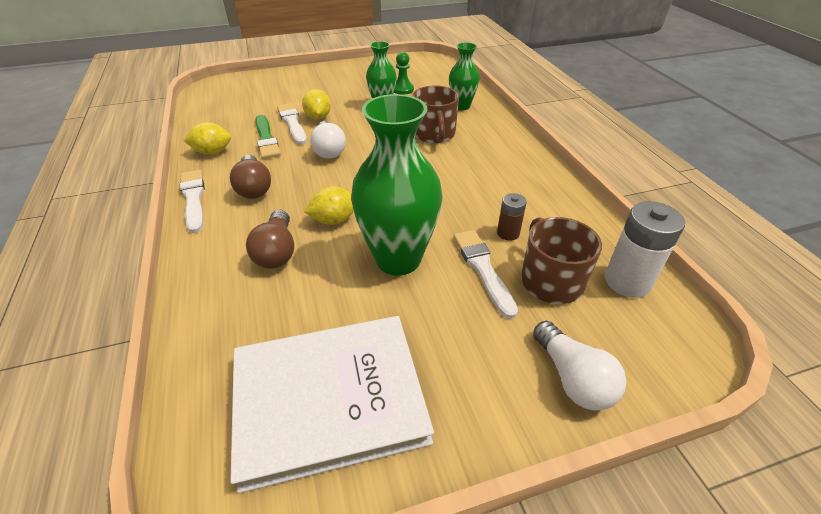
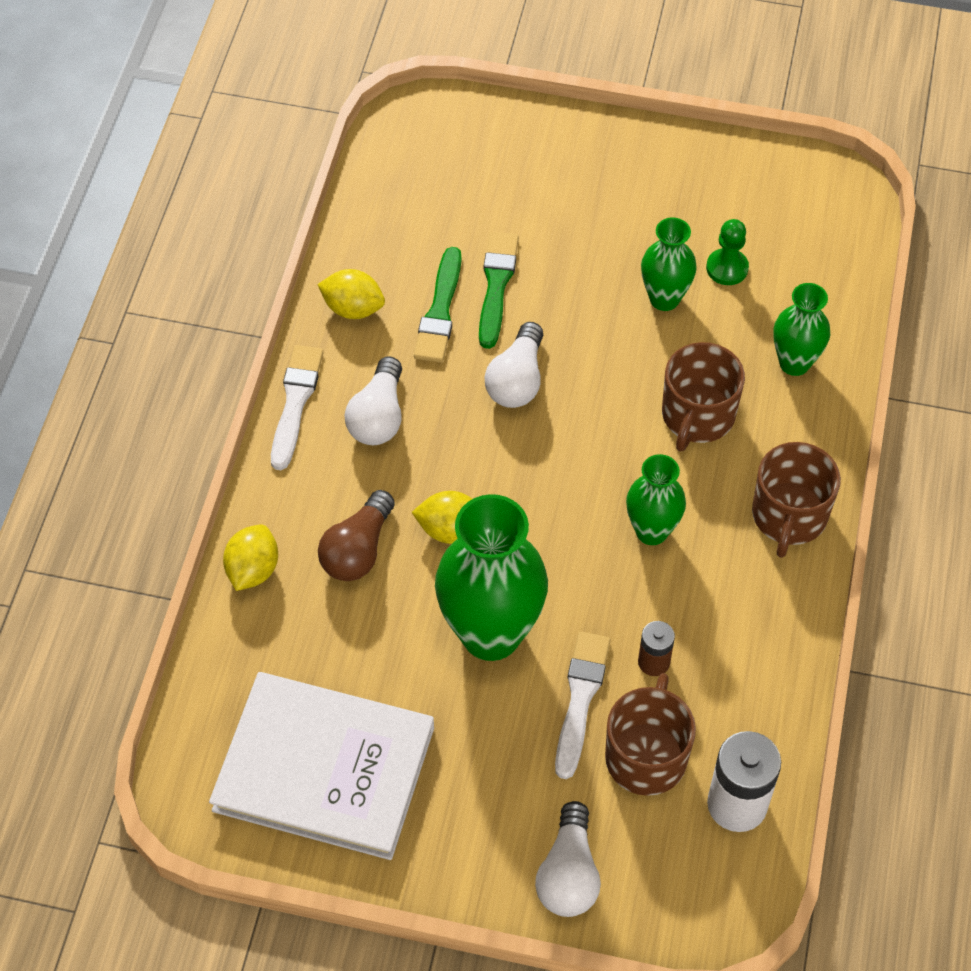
camera: 30 degrees right, 15 degrees up
brown light bulb [230,155,271,199] -> white light bulb [344,357,402,445]
white brush [277,103,307,145] -> green brush [479,232,519,349]
yellow lemon [302,89,331,120] -> yellow lemon moved to [223,524,278,591]
none -> green vase [626,454,686,545]
none -> brown mug [752,442,841,558]

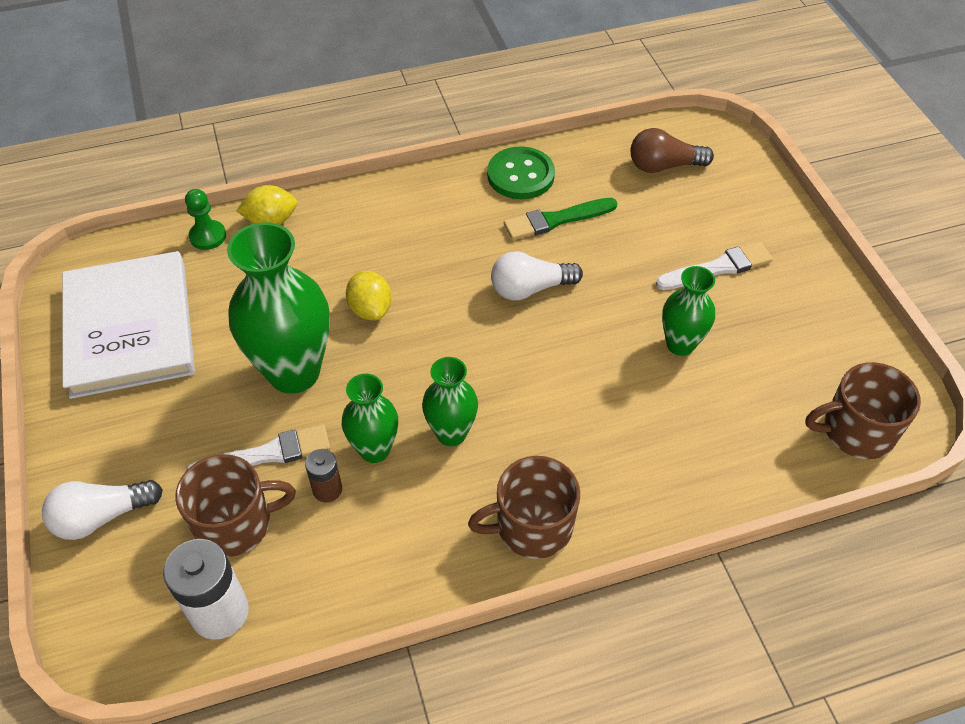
camera: 60 degrees right, 5 degrees down
white brush [271,345,323,470] -> white brush moved to [656,242,773,290]
yellow lemon [317,269,385,319] -> green button [487,146,555,199]
brown light bulb [318,490,395,581] -> brown light bulb moved to [630,128,714,173]
white light bulb [344,357,402,445] -> none
green brush [479,232,519,349] -> none
brown mug [662,342,745,452] -> brown mug moved to [806,362,921,459]
green pawn [706,219,749,285] -> green pawn moved to [185,189,226,250]
green vase [773,283,830,376] -> green vase moved to [342,374,398,463]

